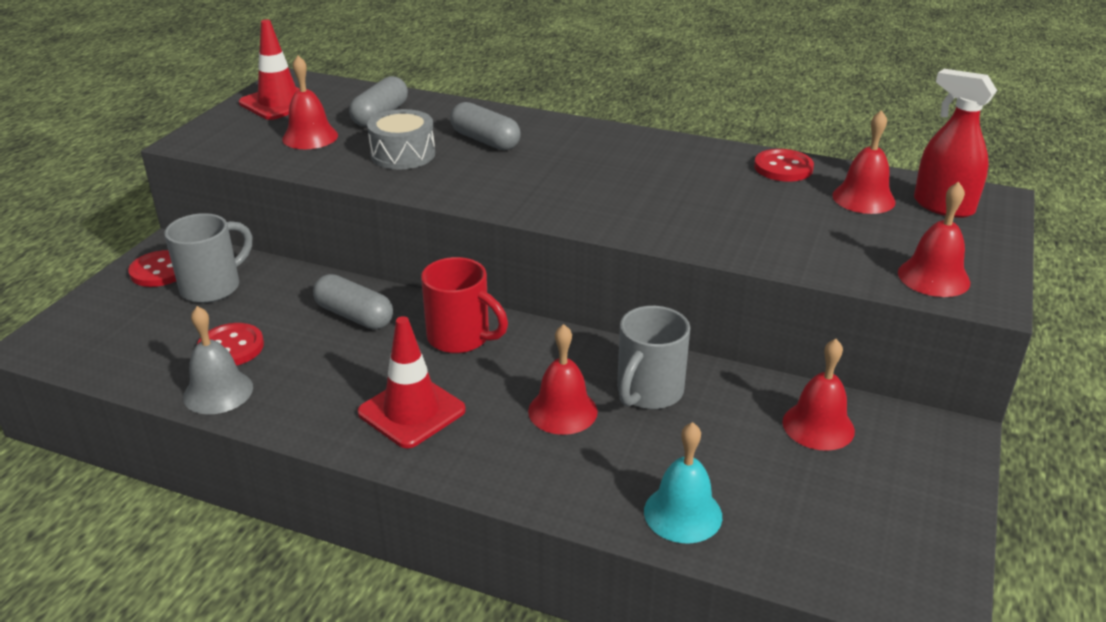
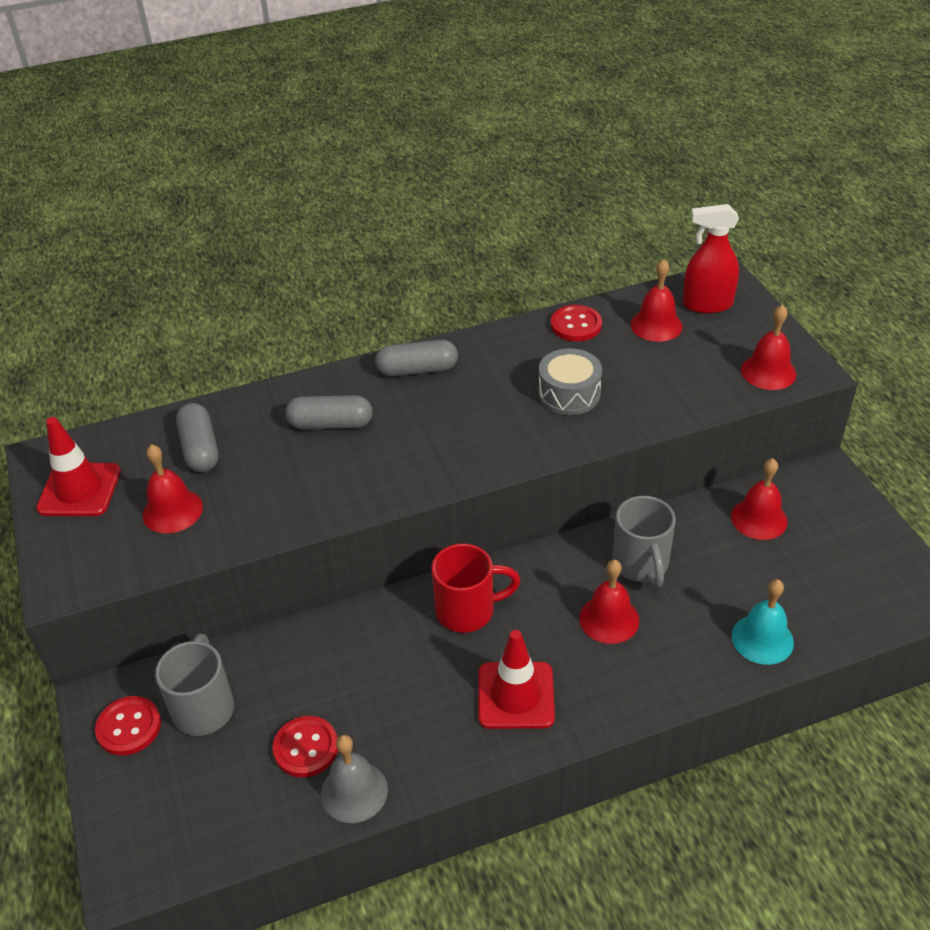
camera: 40 degrees left, 10 degrees up
grey capsule [313,274,393,329] -> grey capsule moved to [375,340,458,377]
grey drum [367,109,435,169] -> grey drum moved to [538,348,602,415]

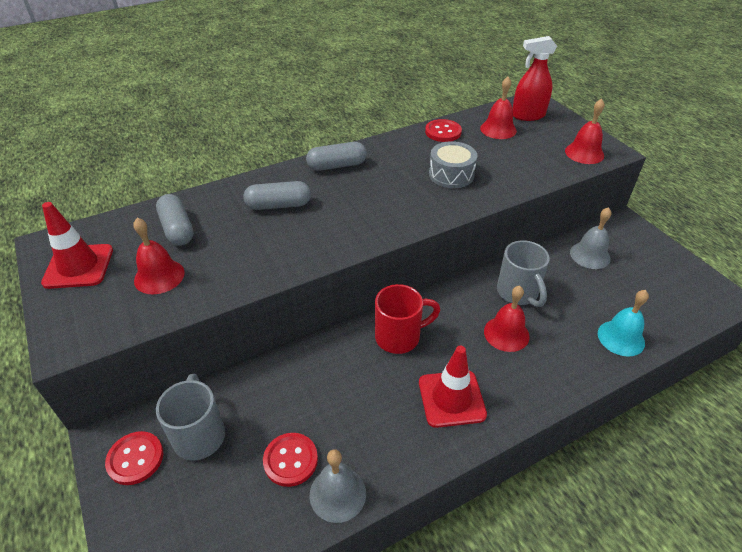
camera: 10 degrees left, 0 degrees up
red bell [731,458,788,540] -> grey bell [570,207,611,269]

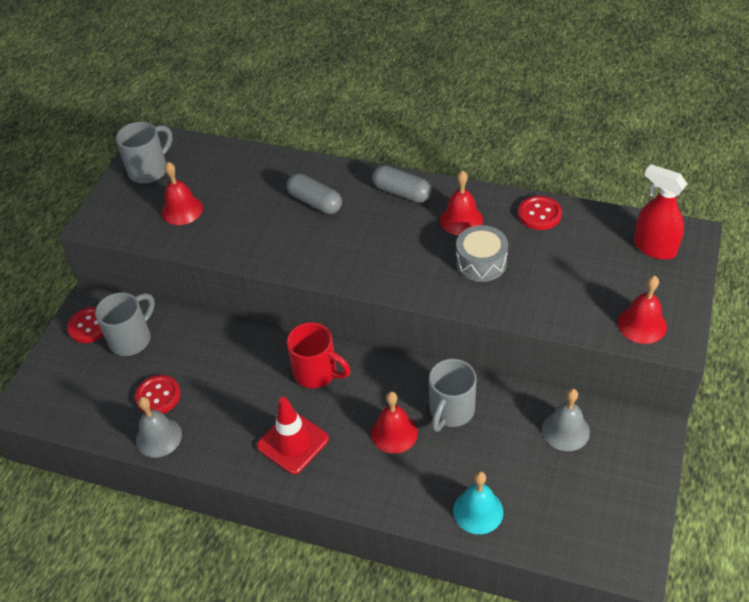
camera: 50 degrees right, 5 degrees up
red traffic cone [41,202,113,289] -> grey mug [116,122,173,184]
grey capsule [156,194,194,246] -> none
red bell [480,77,517,139] -> red bell moved to [440,170,483,235]

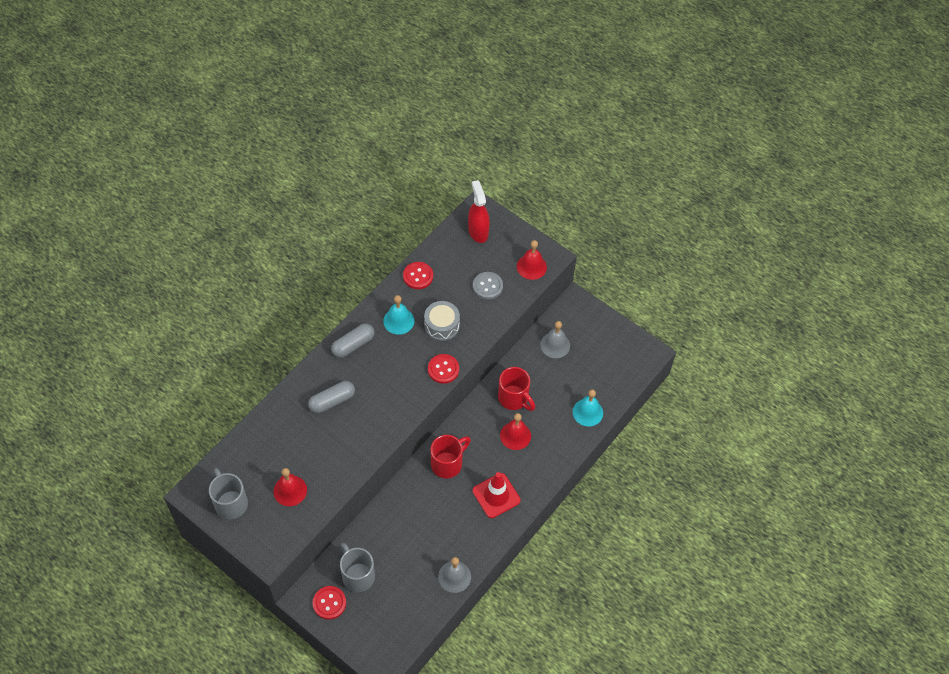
camera: 75 degrees left, 10 degrees up
red button [135,375,181,414] -> red button moved to [428,354,459,384]
grey mug [429,358,477,432] -> red mug [498,367,535,411]
red bell [440,170,483,235] -> turquoise bell [383,295,414,335]
red spray bottle [634,164,687,260] -> red spray bottle turned 105 degrees clockwise [468,180,490,243]
none -> grey button [473,272,503,300]

